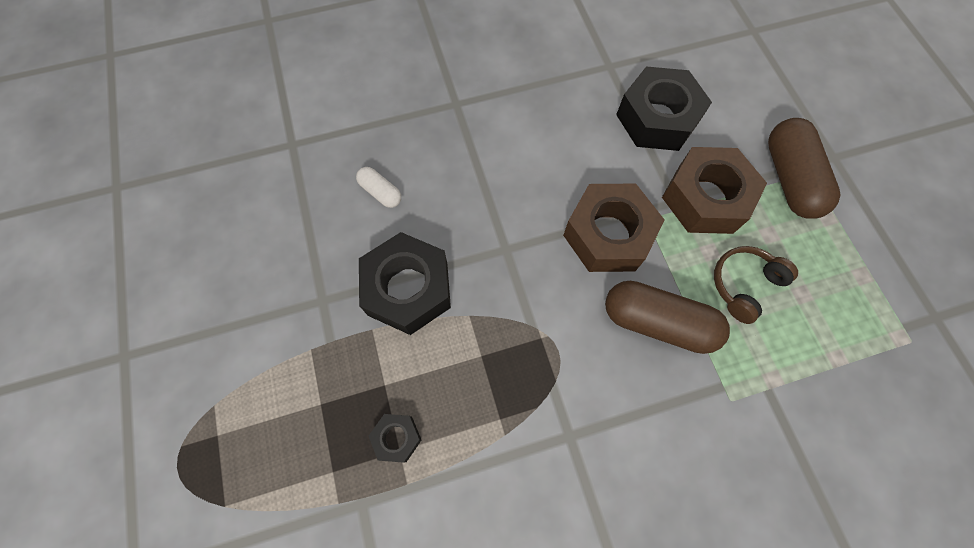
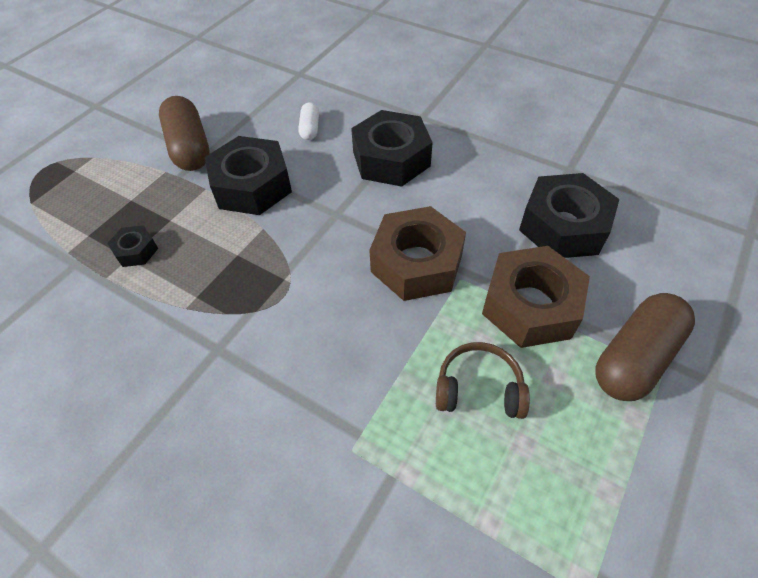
camera: 50 degrees right, 15 degrees down
brown capsule [605,281,730,354] -> brown capsule moved to [159,96,210,171]
none -> black nut [351,110,433,187]

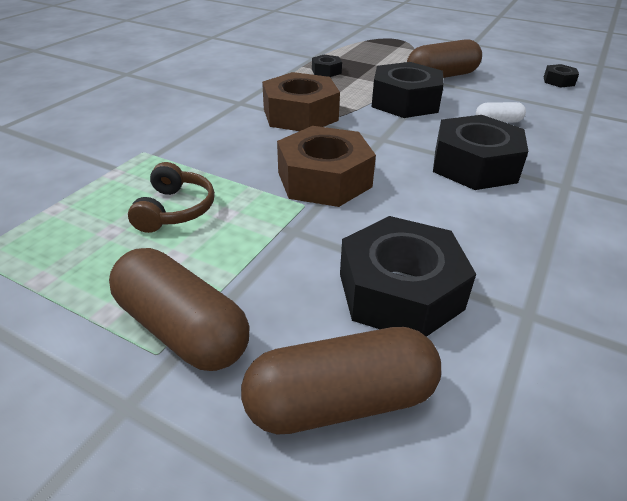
camera: 85 degrees right, 15 degrees down
brown nut [482,246,590,348] -> brown nut moved to [262,72,340,131]
none -> brown capsule [241,327,441,435]
none -> black nut [544,64,579,87]

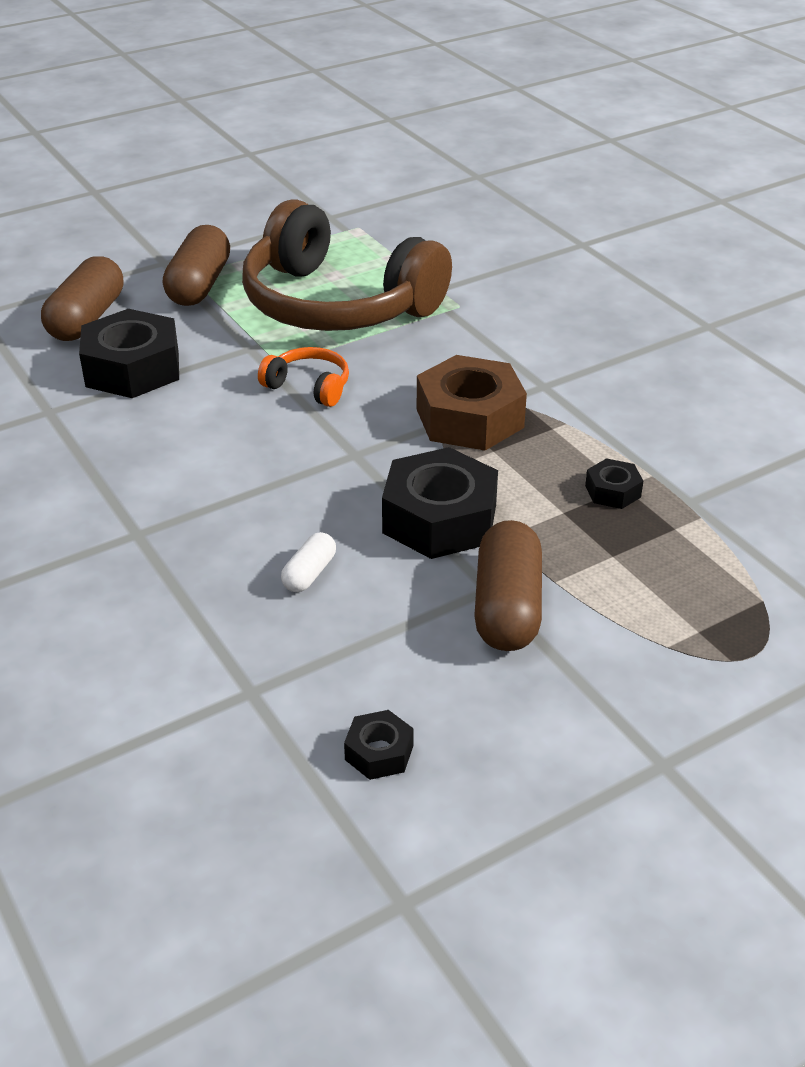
camera: 120 degrees right, 0 degrees up
brown capsule [109,248,249,371] -> brown capsule turned 60 degrees counterclockwise [163,225,230,306]
brown headphones [128,162,215,233] -> brown headphones [242,199,452,331], size x2.49
brown nut [277,126,376,207] -> orange headphones [258,347,349,407]
black nut [433,115,528,190] -> none

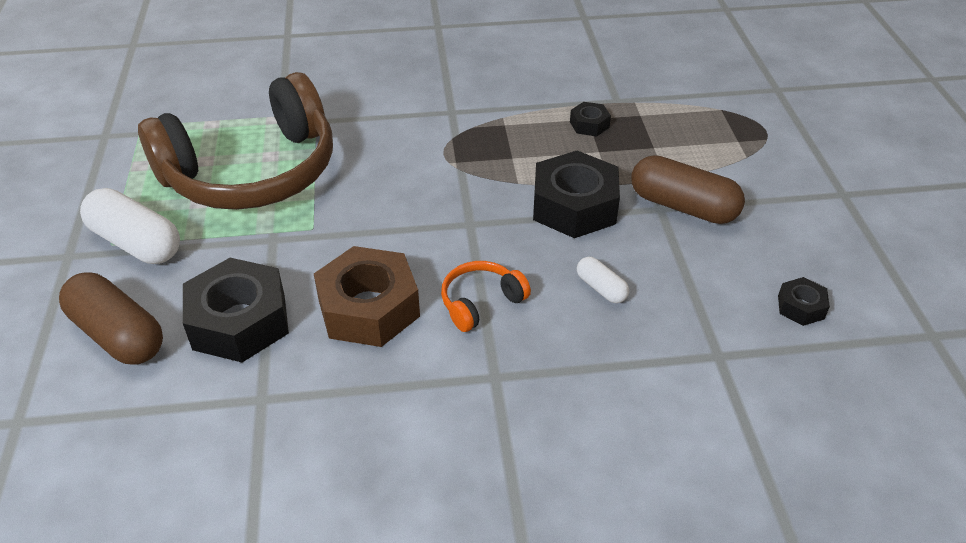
camera: 65 degrees left, 5 degrees up
brown capsule [163,225,230,306] -> white capsule [80,188,180,264]
orange headphones [258,347,349,407] -> orange headphones moved to [441,261,531,332]
brown nut [417,355,527,451] -> brown nut moved to [314,246,420,347]

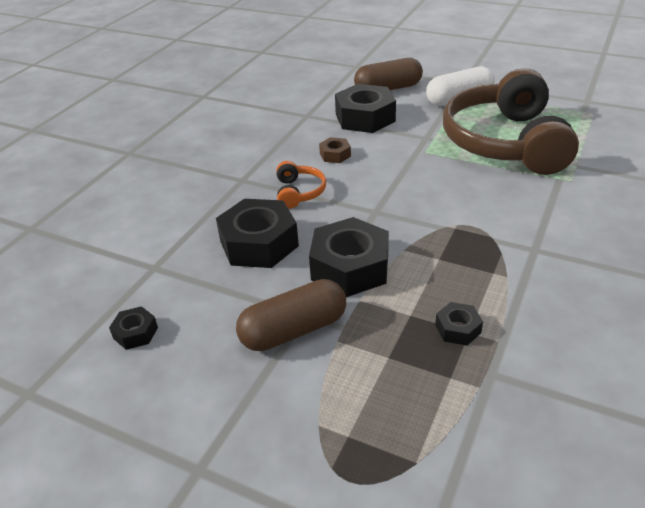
camera: 125 degrees right, 5 degrees down
brown nut [314,246,420,347] -> brown nut [319,137,351,163], size x0.47
white capsule [577,257,629,303] -> black nut [216,199,299,268]

